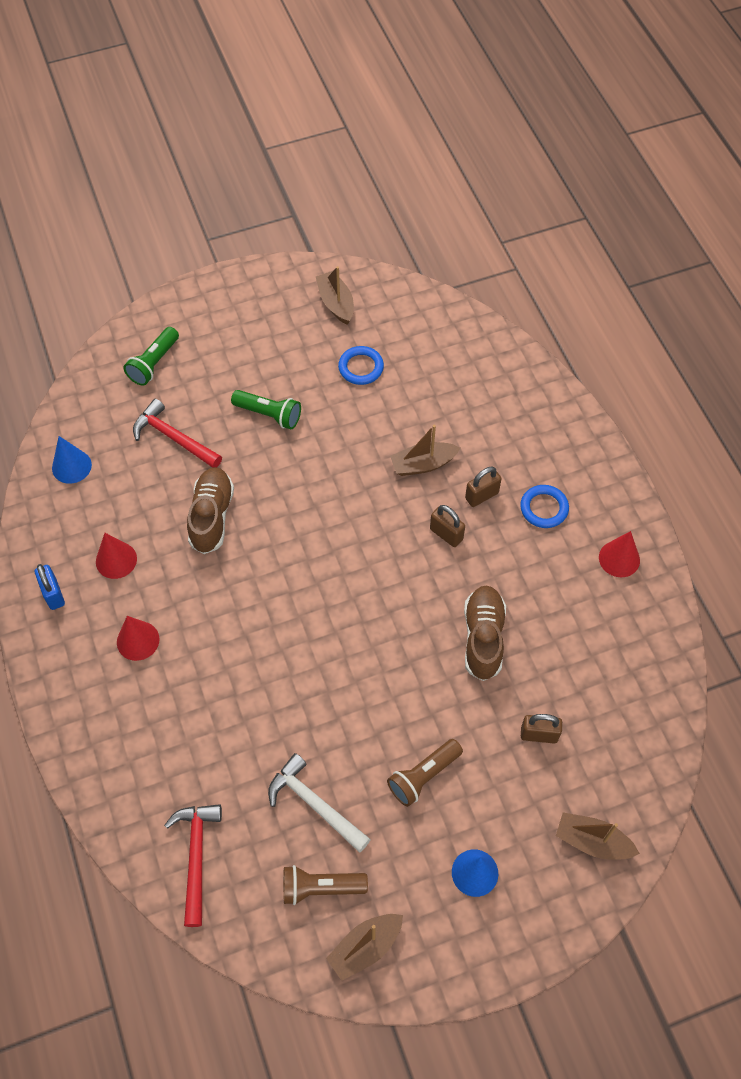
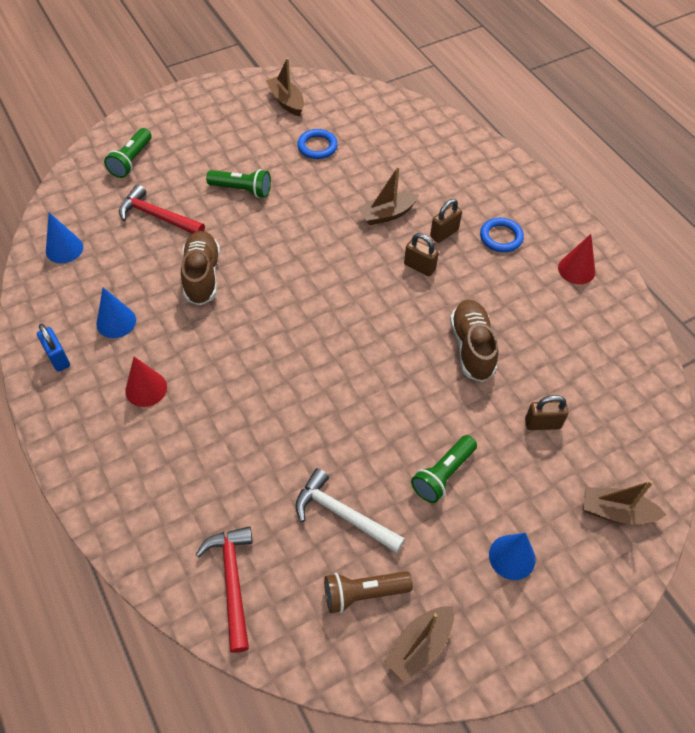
camera: 10 degrees left, 5 degrees down
red cone [96,533,137,579] -> blue cone [96,287,136,338]
brown flashlight [387,739,463,807] -> green flashlight [411,435,477,503]

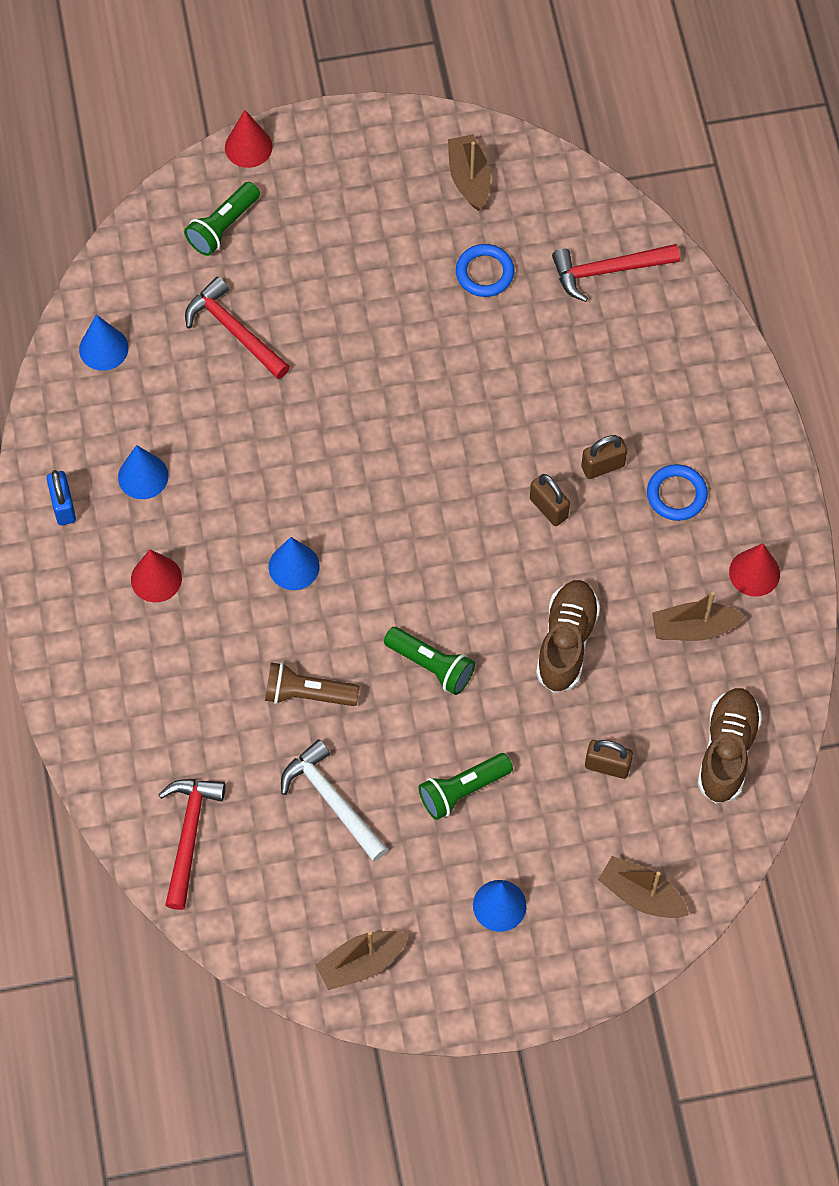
camera: 20 degrees right, 10 degrees up
brown shoe [181,231,220,305] -> brown shoe moved to [697,688,762,804]
green flashlight [206,169,271,198] -> green flashlight moved to [384,627,475,695]
brown flashlight [324,571,413,613] -> brown flashlight moved to [265,662,360,706]
brown boat [358,166,419,225] -> brown boat moved to [652,592,745,641]
none -> red cone [225,110,273,168]
none -> blue cone [269,537,320,590]
none -> red hammer [552,244,680,302]

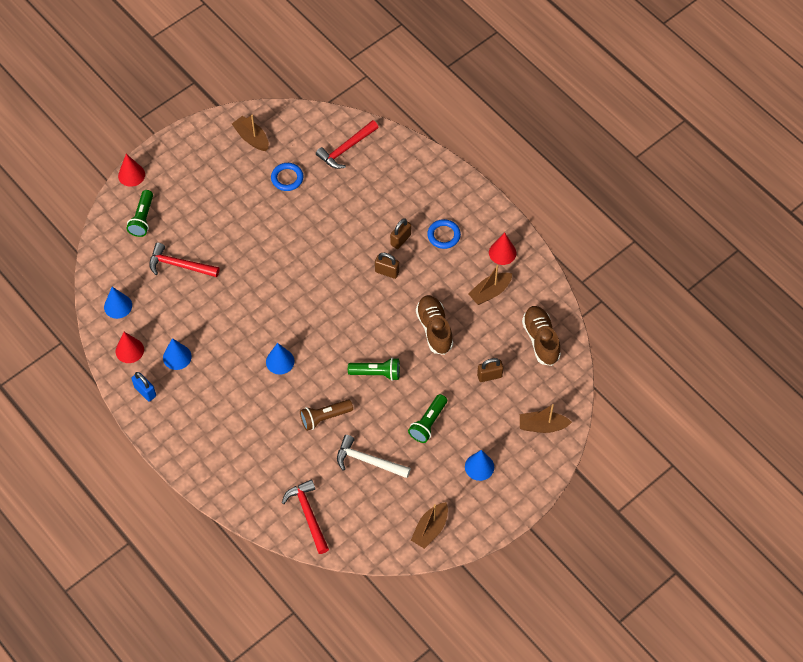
camera: 30 degrees left, 5 degrees down
red cone [131,550,182,602] -> red cone moved to [116,332,144,363]

